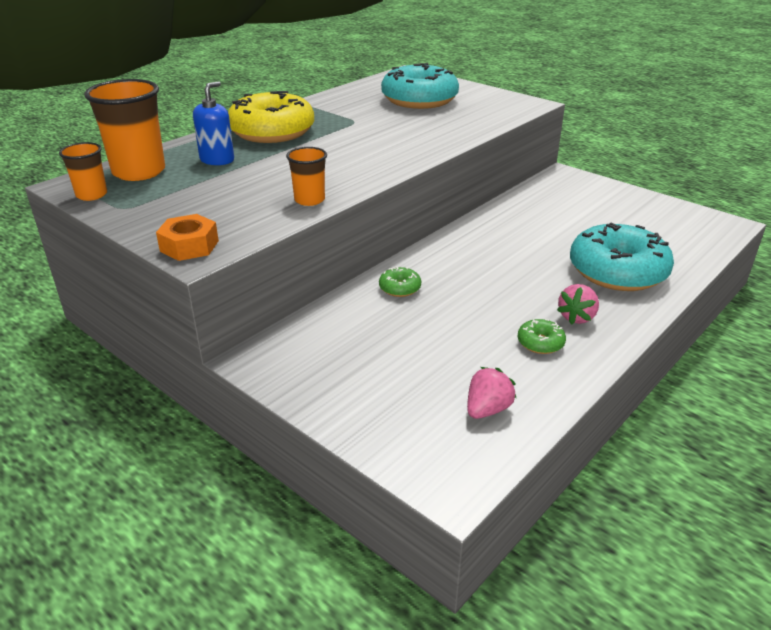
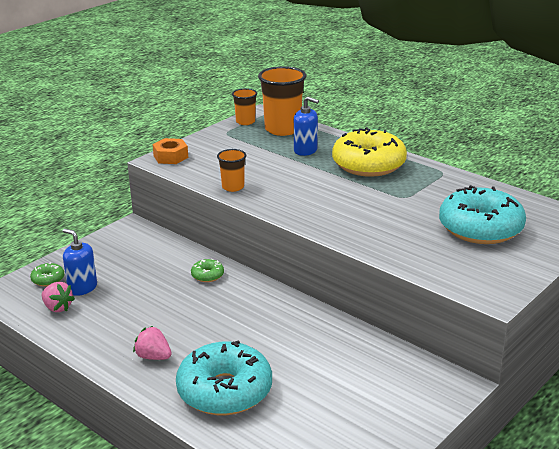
camera: 90 degrees right, 5 degrees down
green donut [517,319,566,354] -> green donut moved to [30,262,65,286]
none -> blue soap dispenser [63,229,97,296]

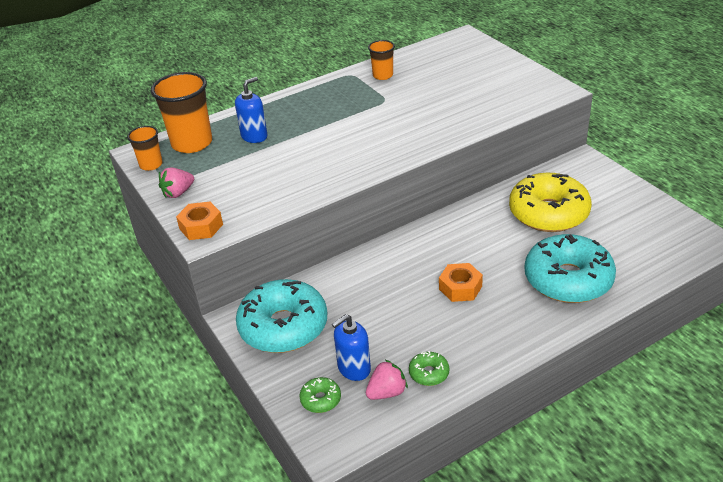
camera: 70 degrees left, 10 degrees up
pink strawberry [133,326,172,360] -> pink strawberry moved to [159,167,194,198]
green donut [191,259,224,282] -> green donut moved to [409,351,450,386]
orange cup [217,149,247,192] -> orange cup moved to [368,40,395,80]
yellow donut [332,127,407,177] -> yellow donut moved to [509,173,592,232]
turquoise donut [439,185,526,244] -> turquoise donut moved to [236,279,327,353]
none -> orange nut [439,263,483,302]

